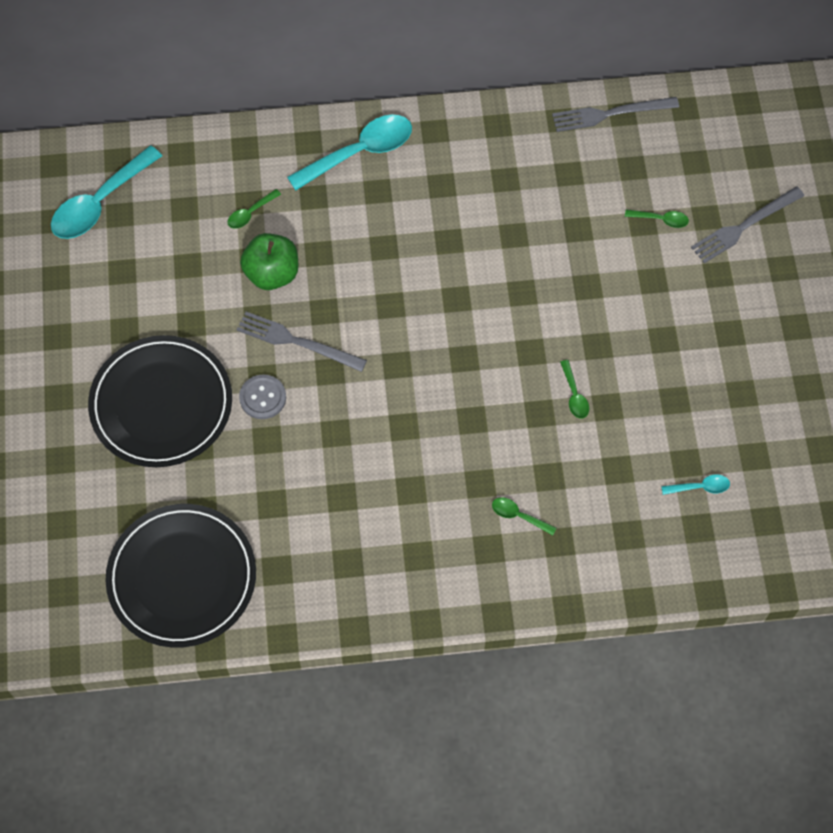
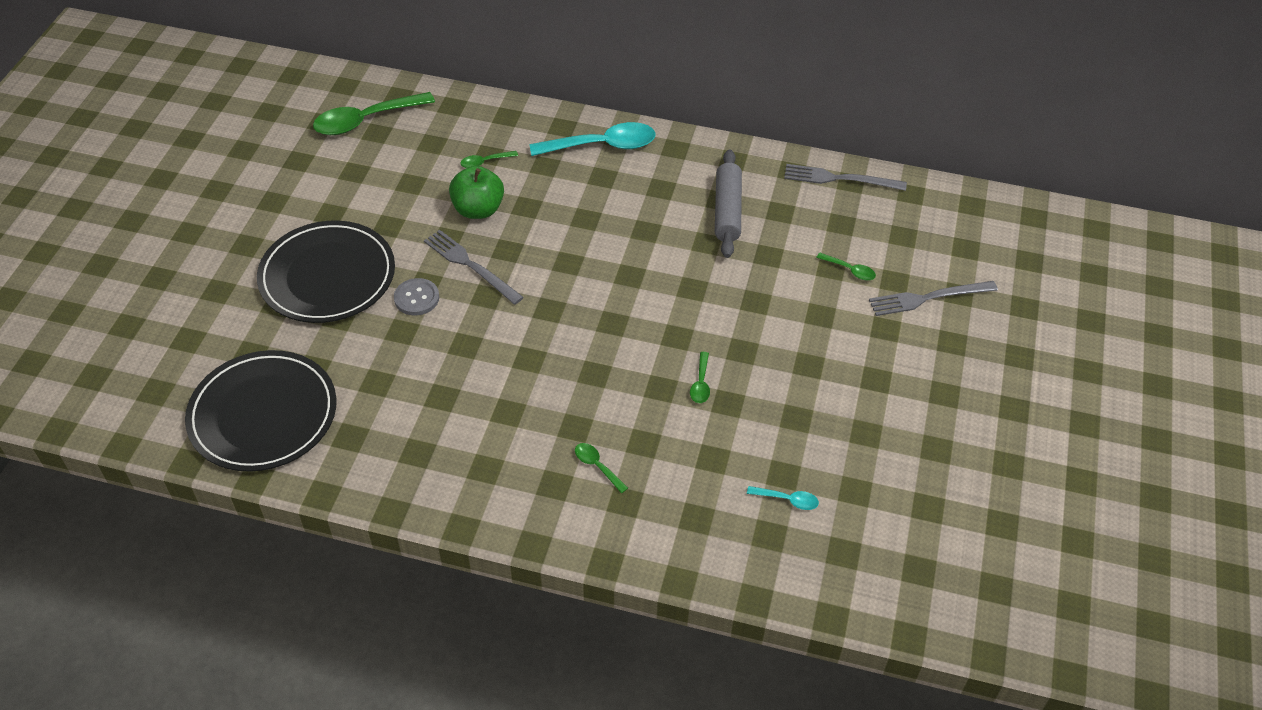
camera: 20 degrees right, 15 degrees down
turquoise spoon [51,145,162,239] -> green spoon [313,92,435,135]
none -> grey rolling pin [715,149,742,258]

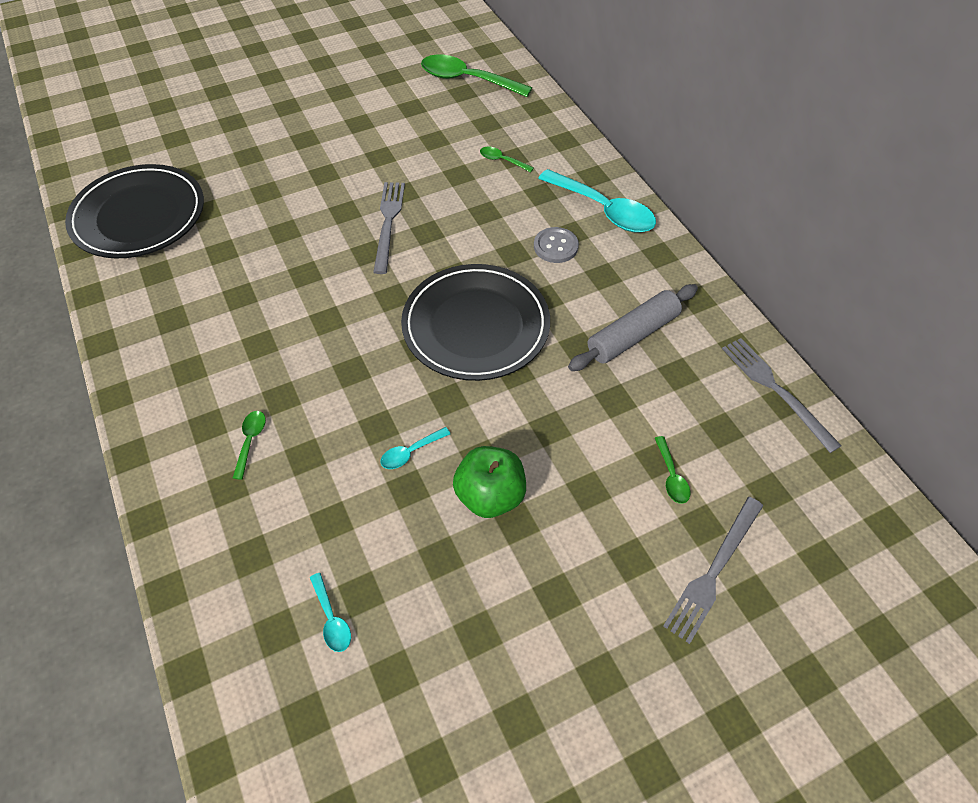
camera: 50 degrees right, 5 degrees up
black plate [257,220,395,323] -> black plate moved to [401,264,550,381]
grey button [394,278,439,315] -> grey button moved to [534,227,579,263]
green apple [449,166,504,219] -> green apple moved to [453,446,526,518]
green spoon [690,352,710,403] -> turquoise spoon [380,427,450,469]
grey fork [869,281,998,316] -> grey fork turned 90 degrees counterclockwise [663,497,763,644]

